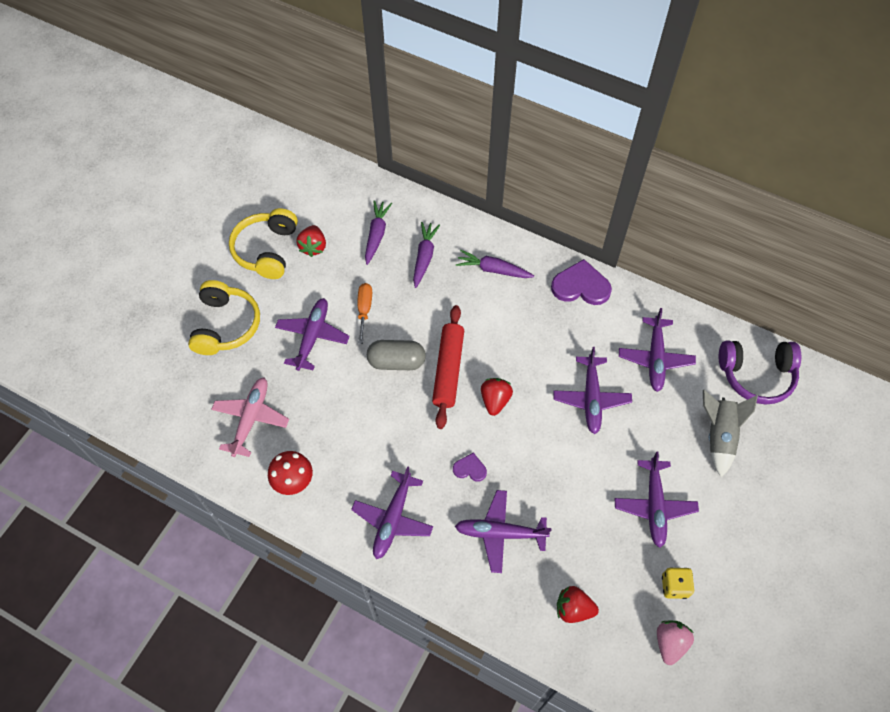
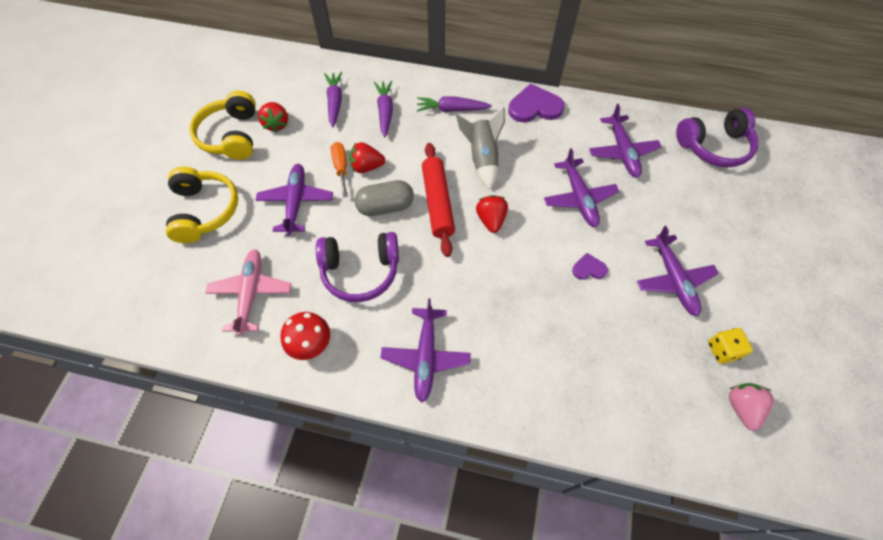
camera: 15 degrees left, 0 degrees up
purple heart [453,452,487,481] -> purple heart moved to [572,253,608,280]
purple plane [455,490,551,573] -> none
red strawberry [557,586,599,623] -> red strawberry moved to [349,142,385,173]
grey rocket [703,390,758,477] -> grey rocket moved to [456,107,505,189]
none -> purple headphones [316,232,399,302]

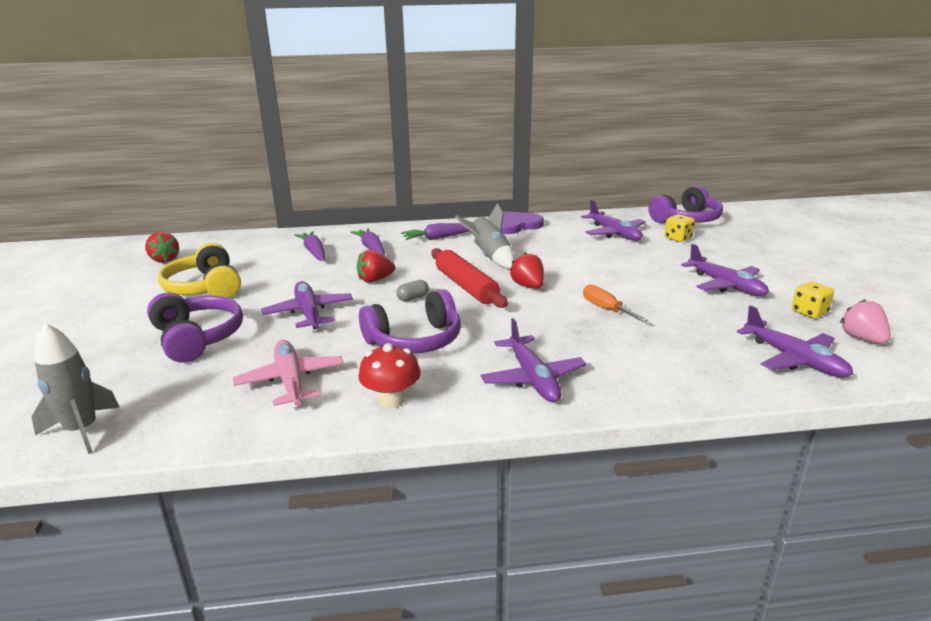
camera: 20 degrees left, 35 degrees down
yellow headphones [166,166,238,243] -> purple headphones [147,292,243,363]
red strawberry [258,102,288,132] -> red strawberry moved to [145,232,179,263]
orange screwdriver [331,142,348,197] -> orange screwdriver moved to [583,284,648,322]
grey capsule [355,180,414,216] -> grey capsule [396,280,429,301], size x0.52
purple plane [544,148,619,227] -> purple plane moved to [737,305,853,378]
purple heart [572,253,608,280] -> none
none -> grey rocket [31,323,120,454]
none -> yellow dice [664,214,695,242]

